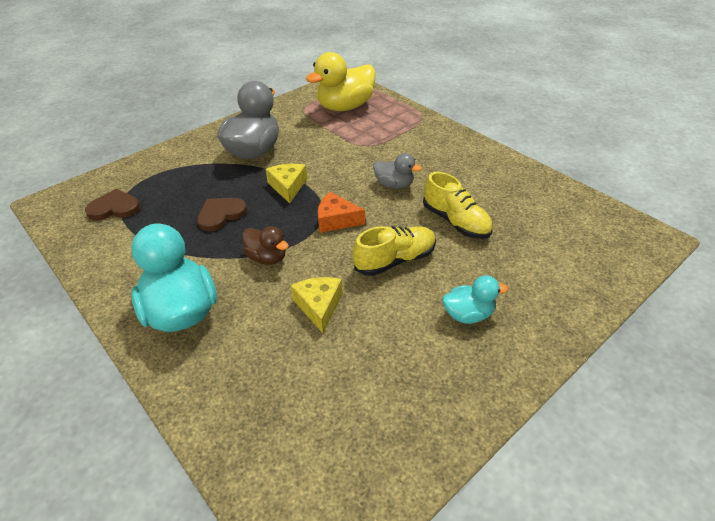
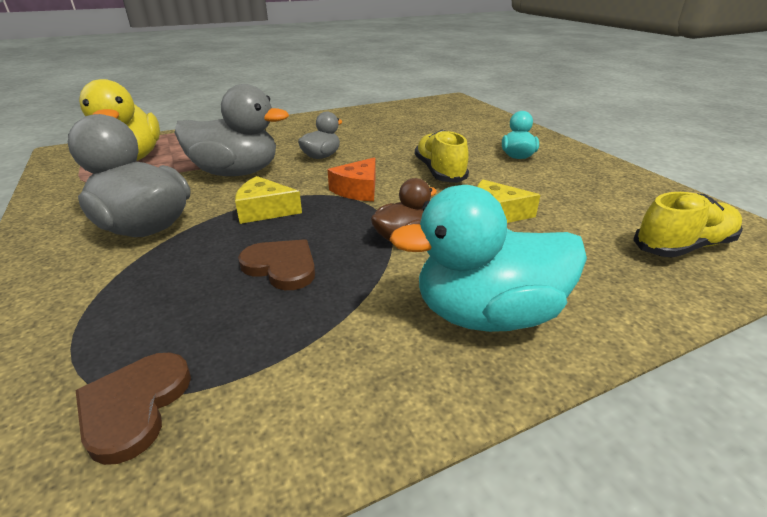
camera: 75 degrees left, 10 degrees down
brown heart [197,198,247,232] -> brown heart turned 150 degrees clockwise [238,239,315,290]
yellow shoe [423,172,493,239] -> yellow shoe moved to [633,192,743,258]
none -> grey duck [174,84,289,176]

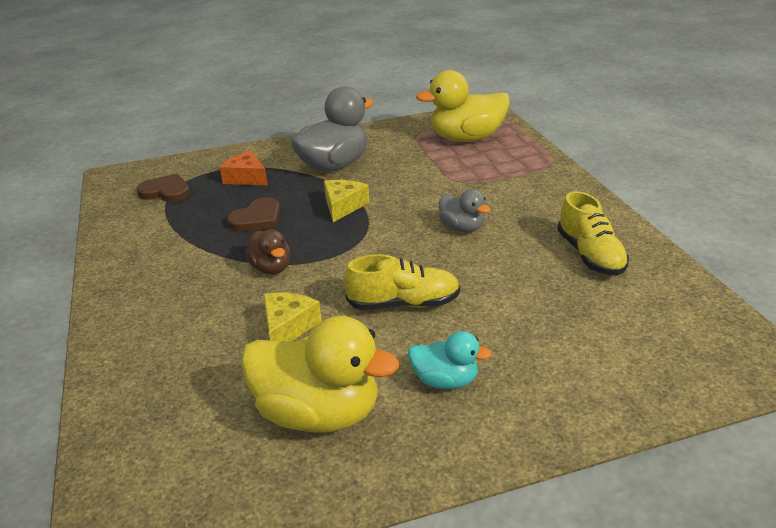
camera: 100 degrees right, 0 degrees up
grey duck [174,84,289,176] -> none
orange cheese [327,157,376,201] -> orange cheese moved to [220,151,268,186]
turquoise duck [389,185,587,332] -> none
yellow shoe [633,192,743,258] -> yellow shoe moved to [557,191,629,276]
none -> yellow duck [241,316,399,433]

